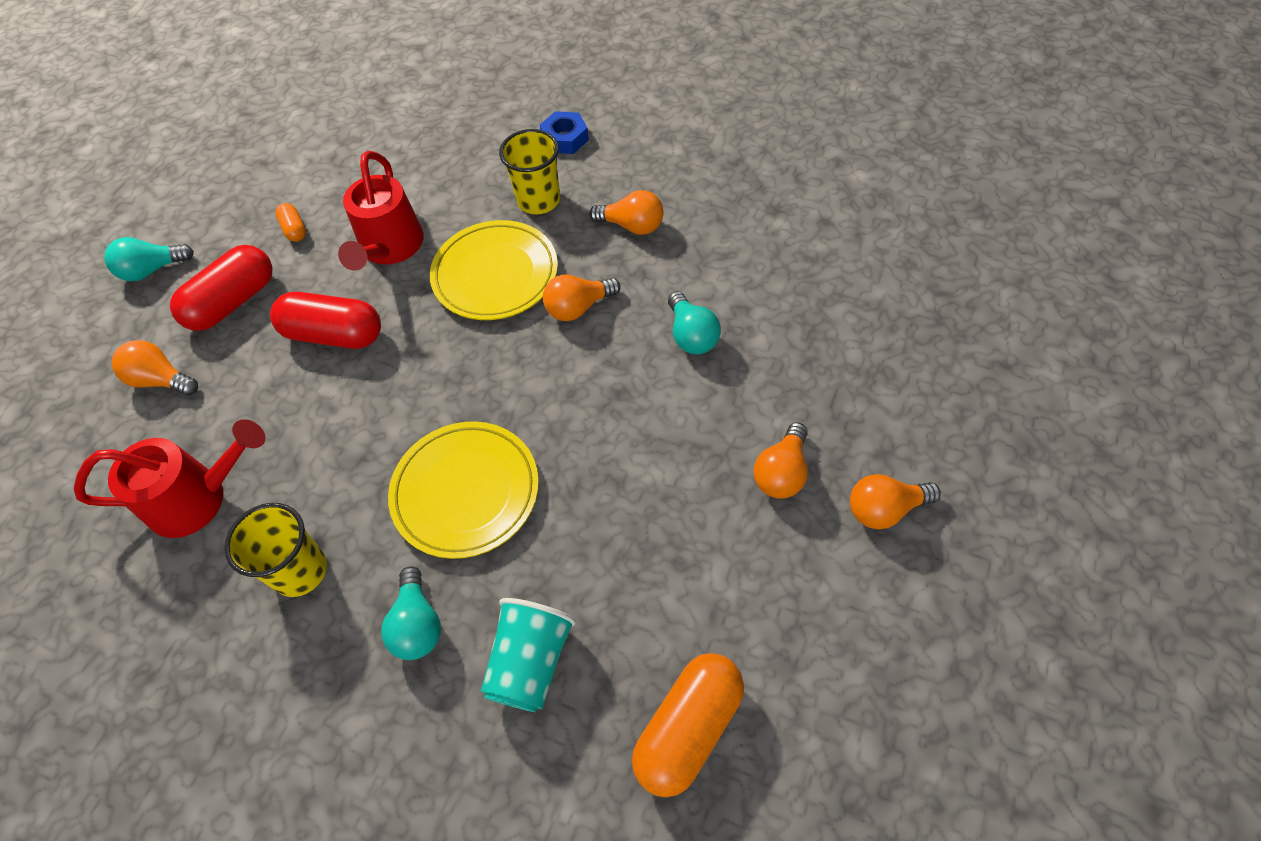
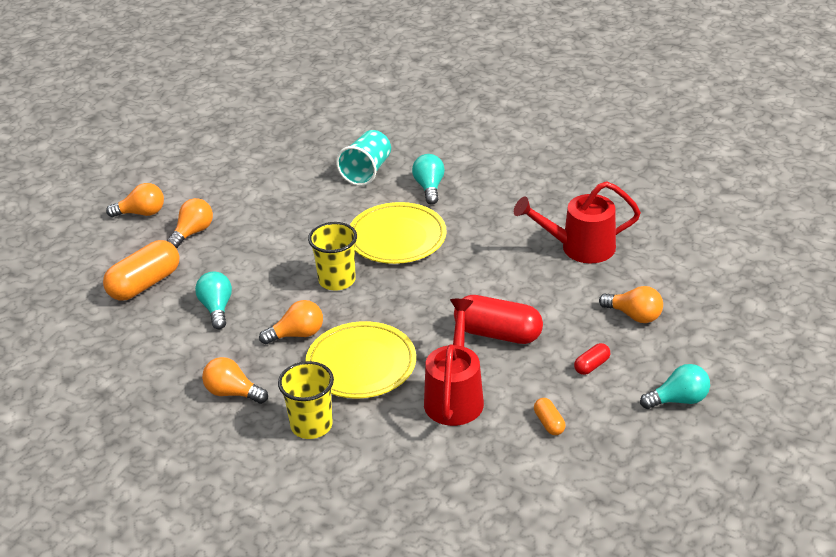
camera: 175 degrees left, 20 degrees down
red capsule [170,245,272,331] -> red capsule [574,343,610,375], size x0.48
yellow cup [224,503,327,597] -> yellow cup moved to [308,222,357,290]
blue nut [540,111,589,154] -> none
orange capsule [632,653,744,797] -> orange capsule moved to [103,240,180,301]

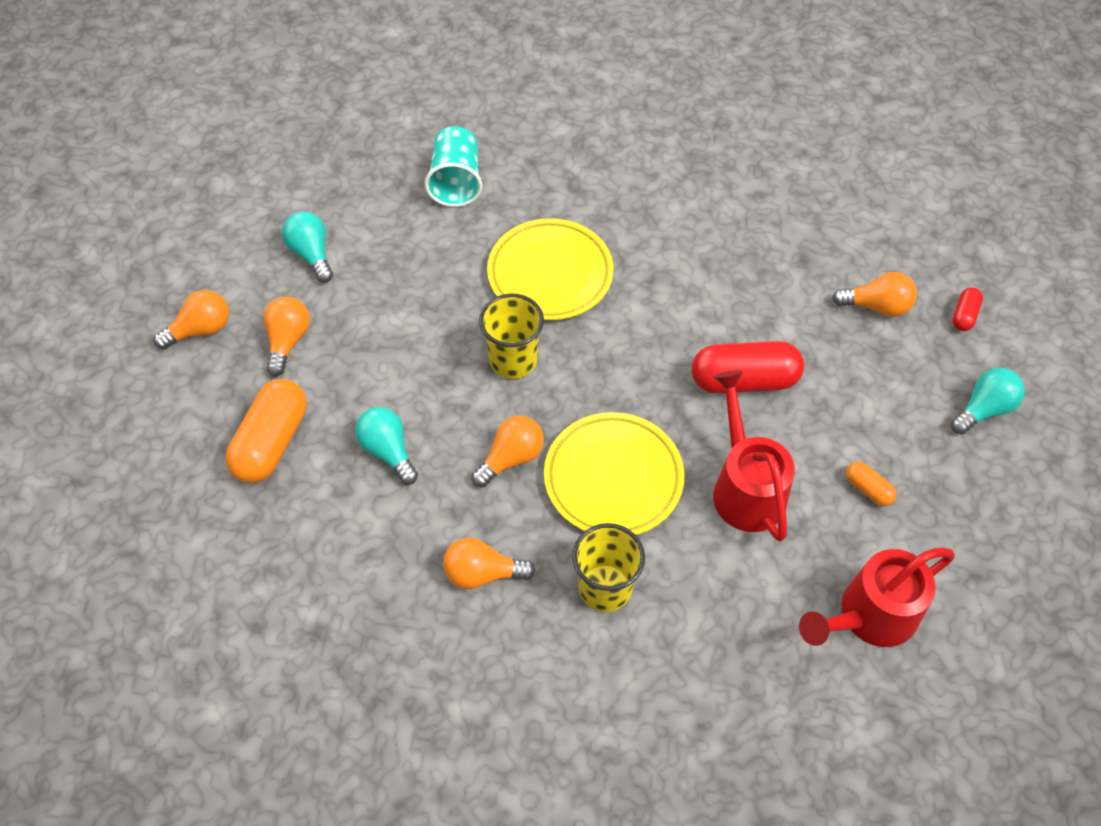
camera: 25 degrees left, 20 degrees up
turquoise light bulb [412,154,445,205] -> turquoise light bulb moved to [282,212,333,283]
red watering can [514,181,641,263] -> red watering can moved to [799,548,955,647]
red capsule [574,343,610,375] -> red capsule moved to [952,287,983,331]

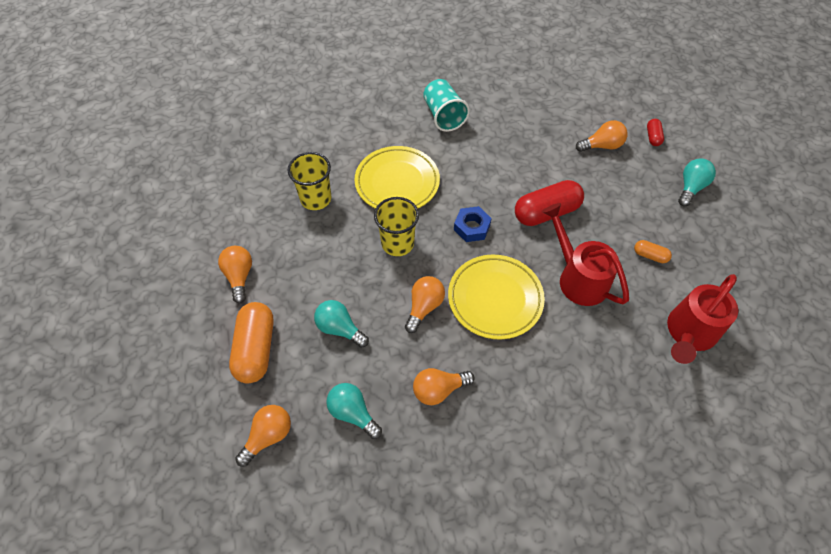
camera: 20 degrees left, 0 degrees up
orange light bulb [154,290,229,350] -> orange light bulb moved to [235,405,291,467]
turquoise light bulb [282,212,333,283] -> turquoise light bulb moved to [326,383,382,439]
turquoise cup [425,126,482,207] -> turquoise cup moved to [423,79,470,132]
yellow cup [572,523,645,612] -> yellow cup moved to [287,152,331,210]
none -> blue nut [454,206,492,242]

